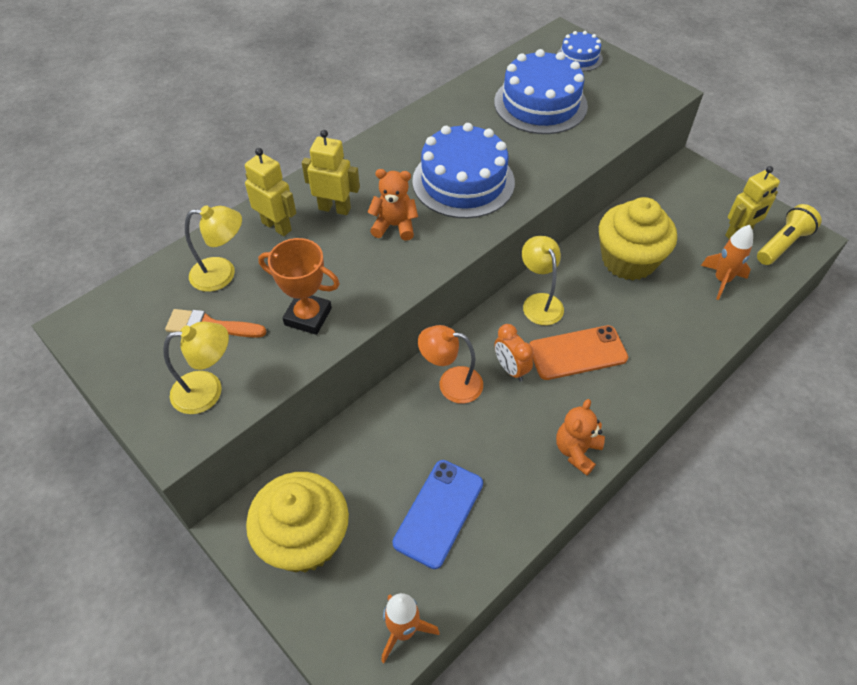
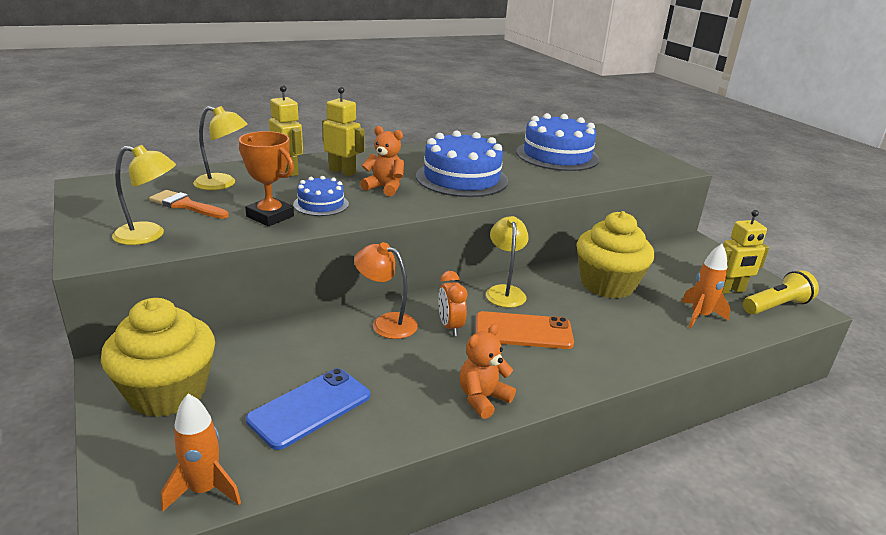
camera: 15 degrees right, 25 degrees down
blue cake [557,31,603,71] -> blue cake moved to [293,176,349,216]

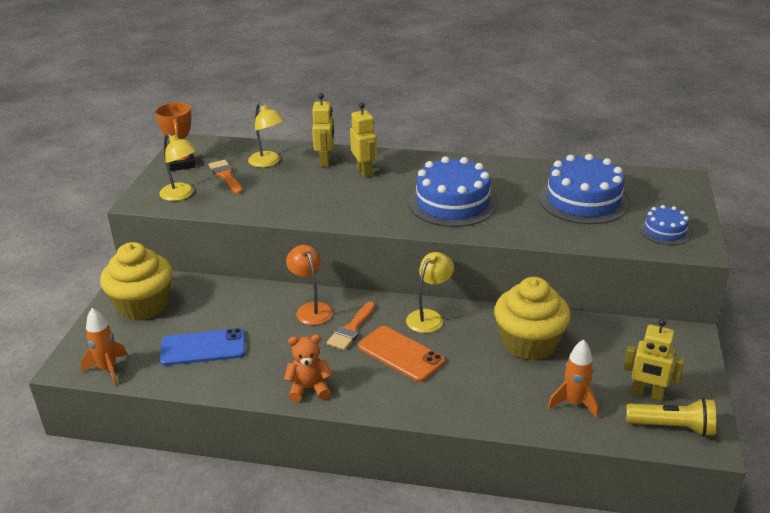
camera: 40 degrees right, 5 degrees up
orange trophy [239,131,294,226] -> orange trophy moved to [155,102,196,171]
blue cake [293,176,349,216] -> blue cake moved to [640,205,691,245]
orange teddy bear [360,126,404,196] -> none
orange clock [438,271,467,336] -> orange brush [327,302,375,350]

